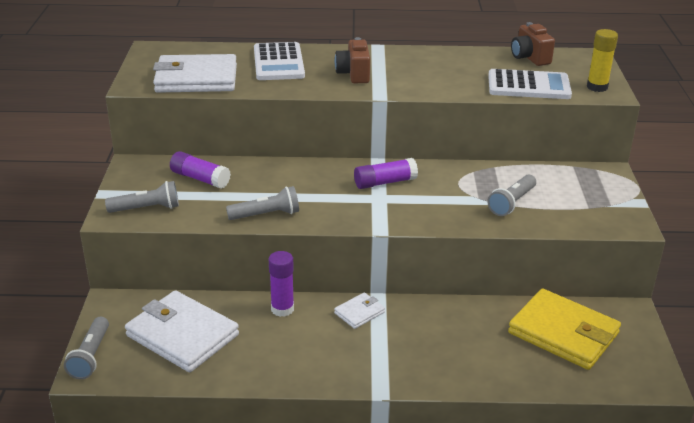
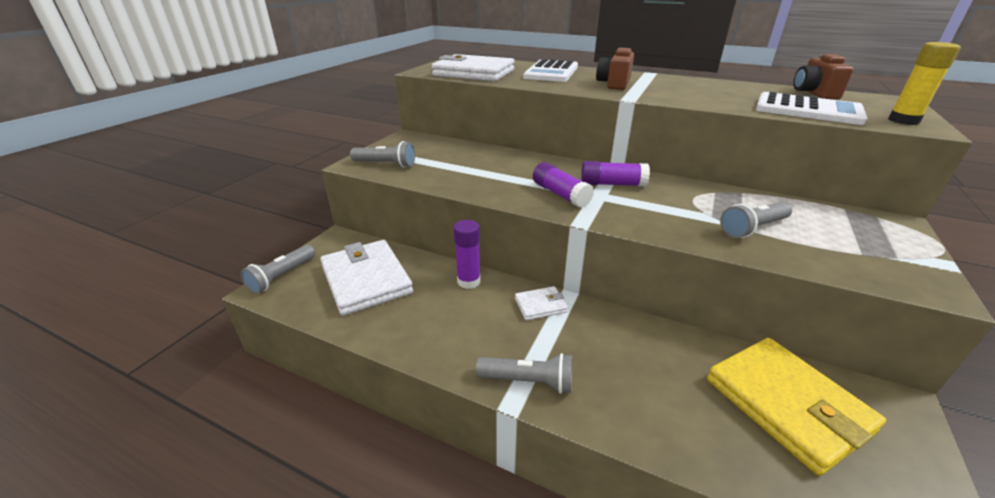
camera: 25 degrees right, 0 degrees up
purple glue stick [170,151,231,189] -> purple glue stick moved to [533,162,594,208]
grey flashlight [226,186,299,220] -> grey flashlight moved to [476,353,572,394]

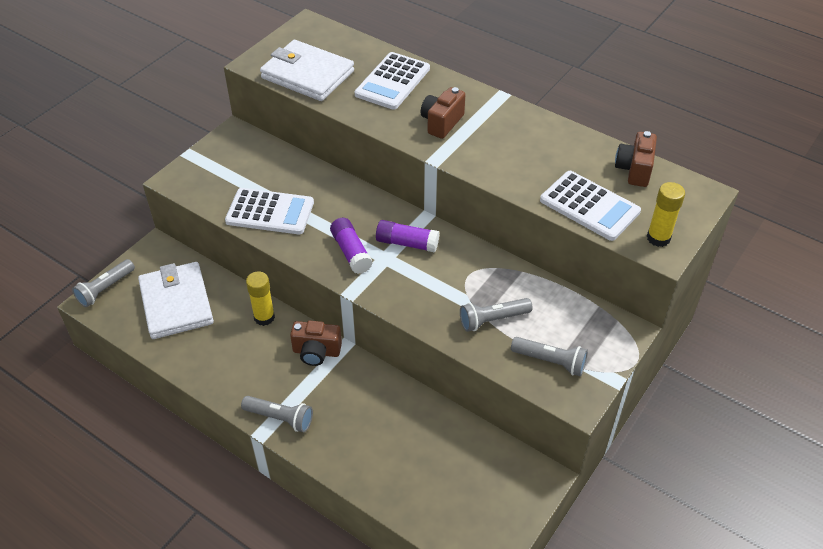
camera: 10 degrees right, 15 degrees up
grey flashlight [350,141,415,168] -> grey flashlight moved to [511,337,588,376]
purple glue stick [453,220,481,289] -> yellow glue stick [246,272,275,326]
white wallet [515,286,568,320] -> brown camera [290,321,342,366]
yellow wallet [707,338,886,476] -> none
none -> white calculator [225,188,314,234]

